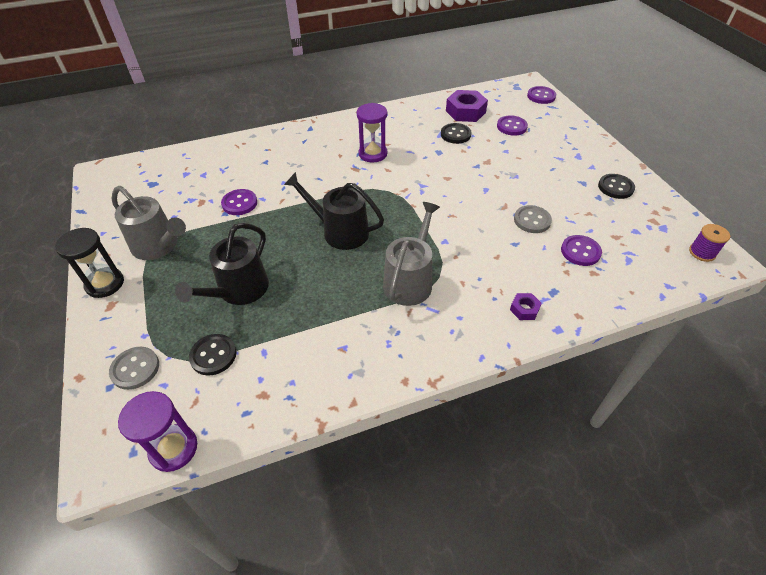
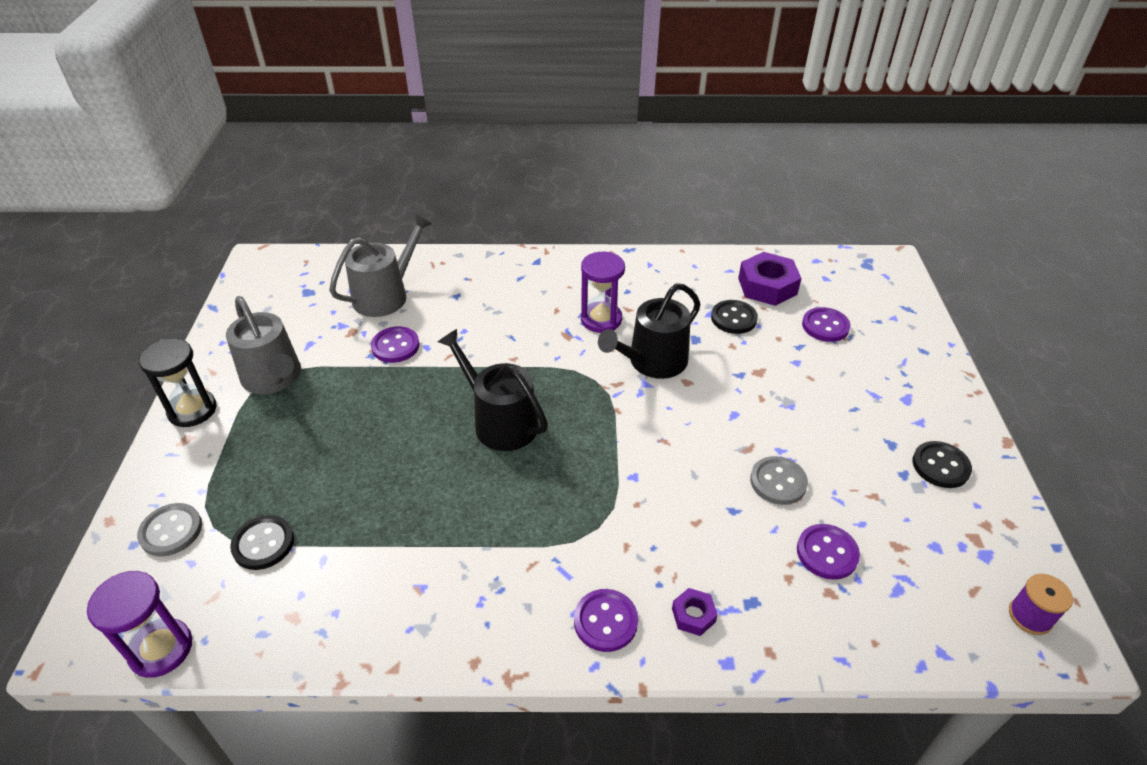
camera: 20 degrees right, 5 degrees down
black watering can [175,223,269,305] -> black watering can moved to [598,283,700,379]
grey watering can [383,202,440,306] -> grey watering can moved to [329,213,432,317]
purple button [527,86,556,104] -> purple button moved to [574,589,638,652]

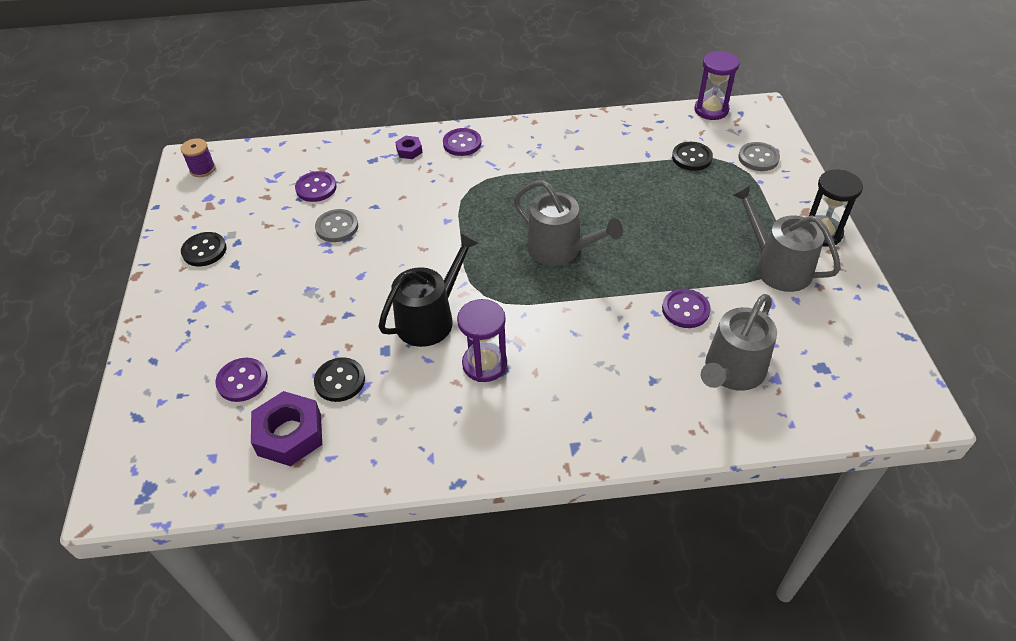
camera: 175 degrees right, 5 degrees up
black watering can [438,329,548,451] -> grey watering can [514,180,623,266]

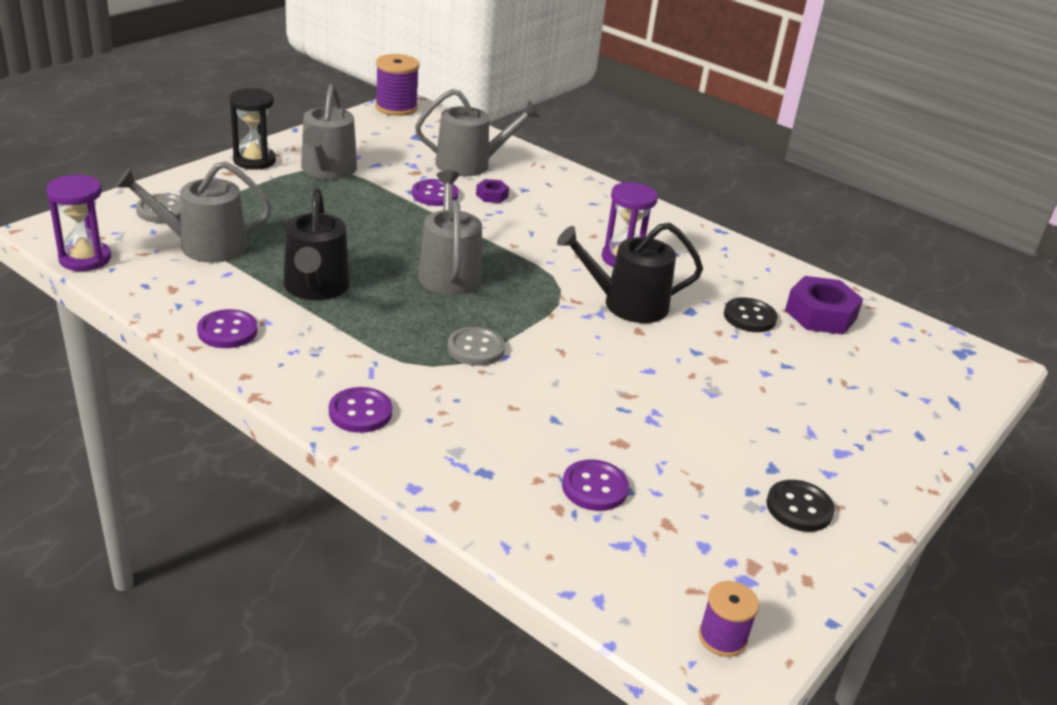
camera: 140 degrees left, 15 degrees down
purple button [215,358,268,402] -> purple button moved to [197,309,258,348]
grey button [315,209,358,242] -> grey button moved to [448,327,505,366]
purple nut [395,136,423,159] -> purple nut moved to [476,179,509,203]
black button [672,142,713,171] -> grey watering can [115,161,271,263]
none -> black watering can [284,188,350,300]
none -> purple spool [375,54,419,116]

